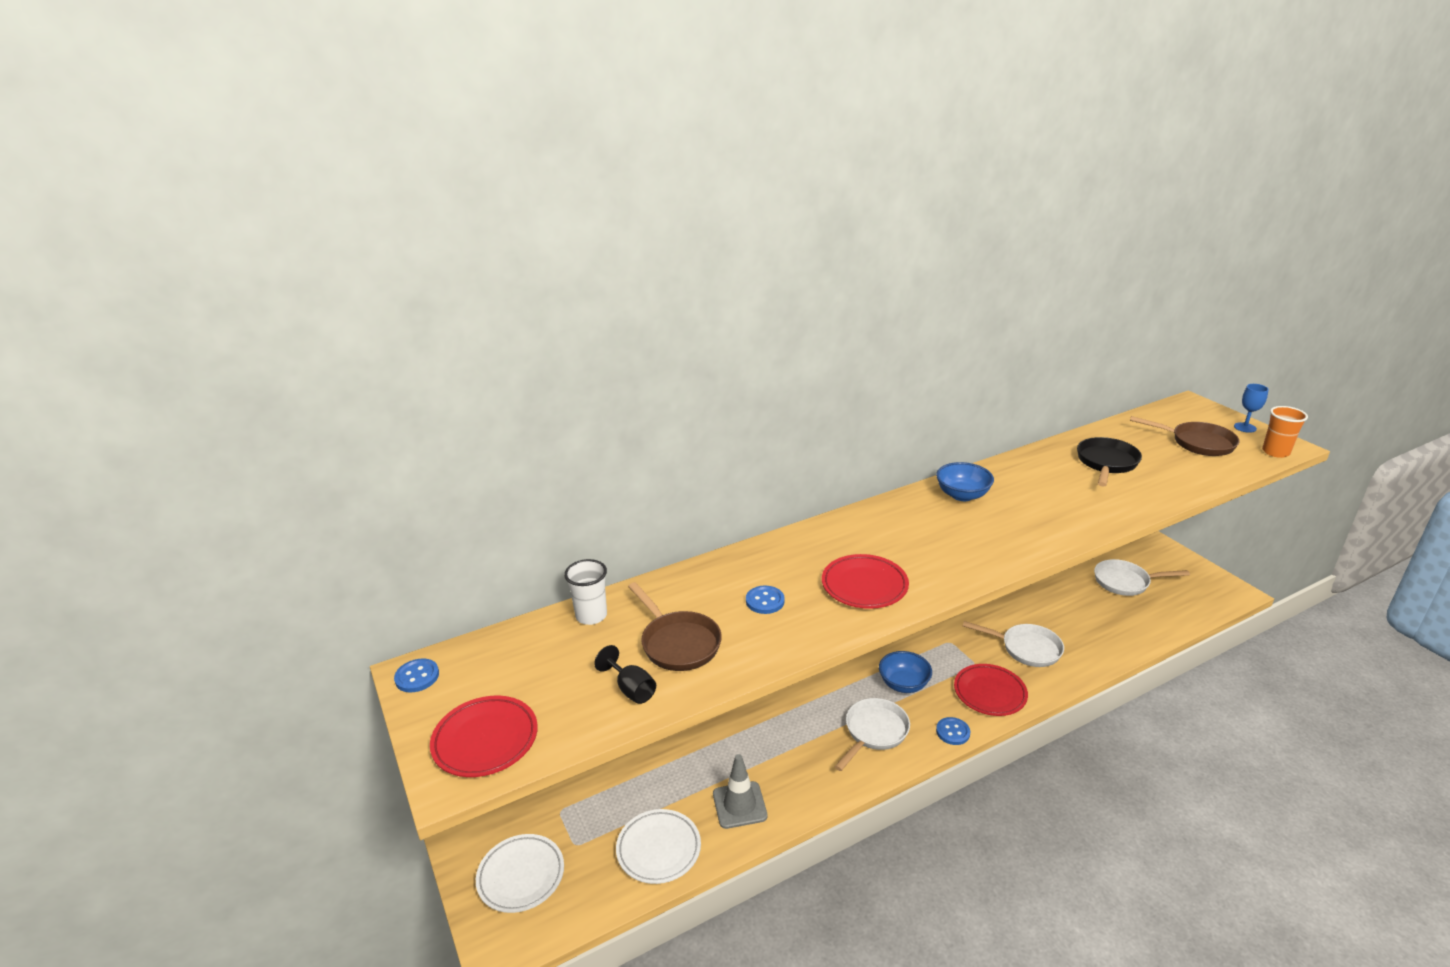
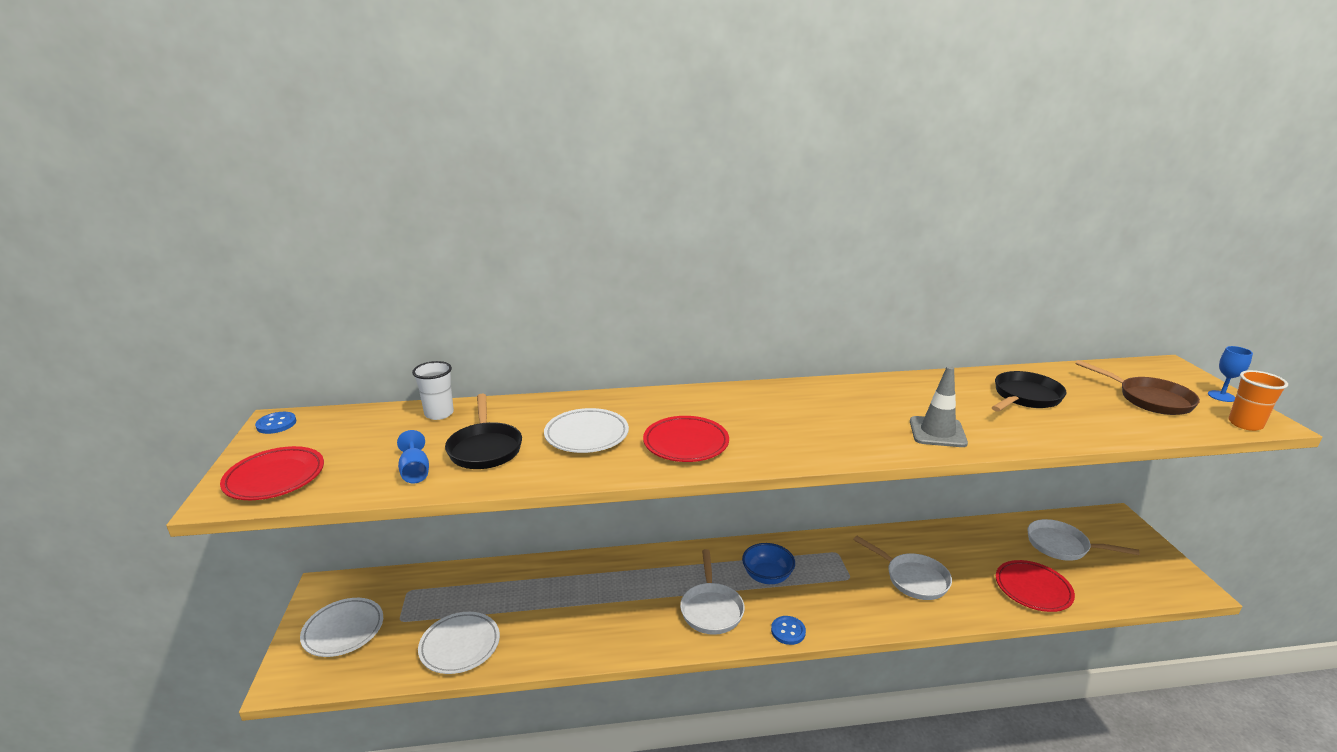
camera: 20 degrees right, 5 degrees down
black goblet [594,645,656,704] -> blue goblet [397,430,429,483]
brown pan [628,582,722,671] -> black pan [445,394,522,469]
grey traffic cone [713,754,767,829] -> grey traffic cone moved to [910,366,968,447]
blue button [746,585,785,614] -> white plate [544,408,629,453]
white pan [834,698,910,771] -> white pan turned 120 degrees clockwise [680,549,745,635]
blue bowl [936,462,994,501] -> none
red plate [954,664,1028,716] -> red plate moved to [996,560,1075,612]

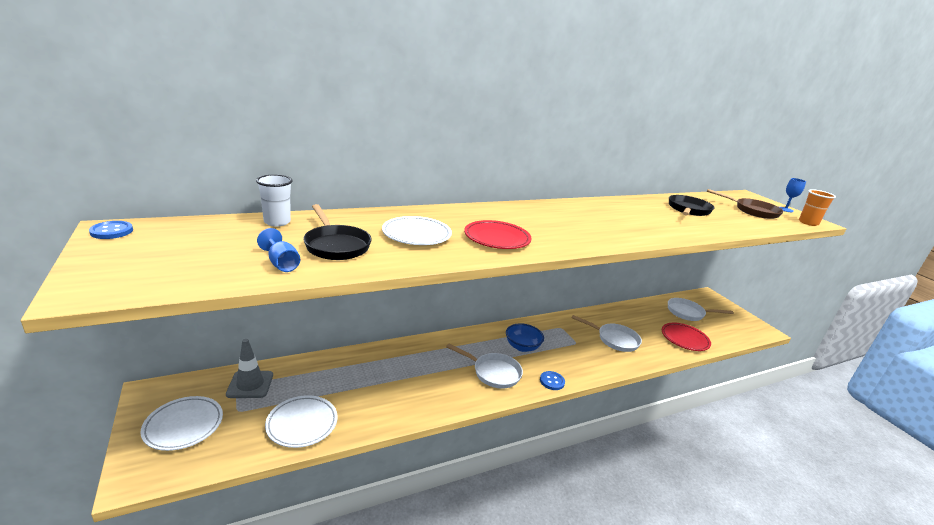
camera: 20 degrees left, 0 degrees up
red plate [220,446,324,500] -> none
white pan [680,549,745,635] -> white pan turned 45 degrees counterclockwise [446,343,523,388]
grey traffic cone [910,366,968,447] -> grey traffic cone moved to [226,339,273,398]

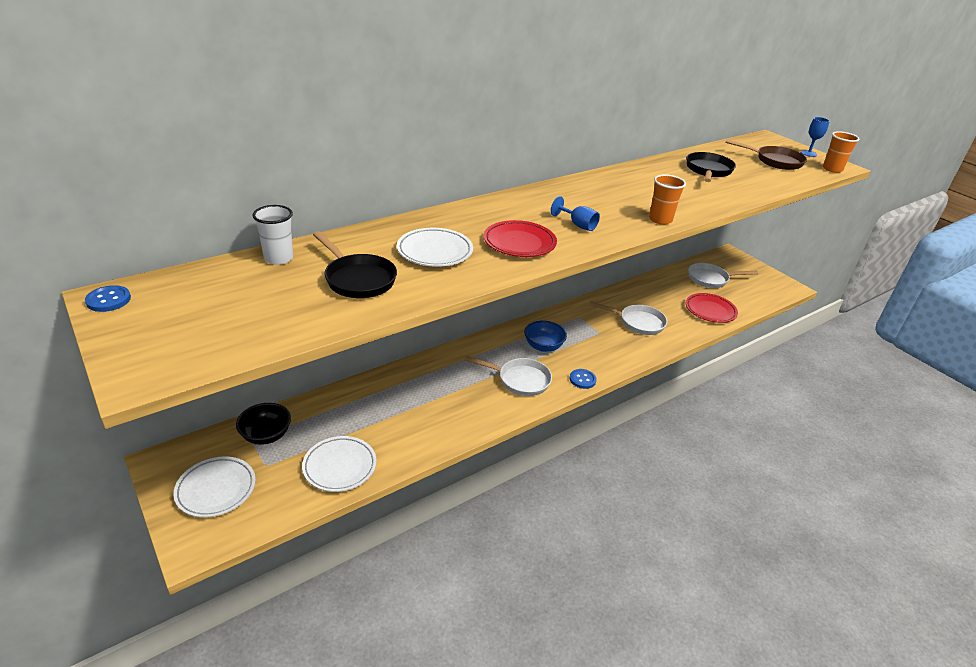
camera: 10 degrees left, 10 degrees up
grey traffic cone [226,339,273,398] -> black bowl [236,403,291,445]
blue goblet [257,228,300,272] -> blue goblet moved to [551,196,600,231]
none -> orange cup [649,174,686,225]

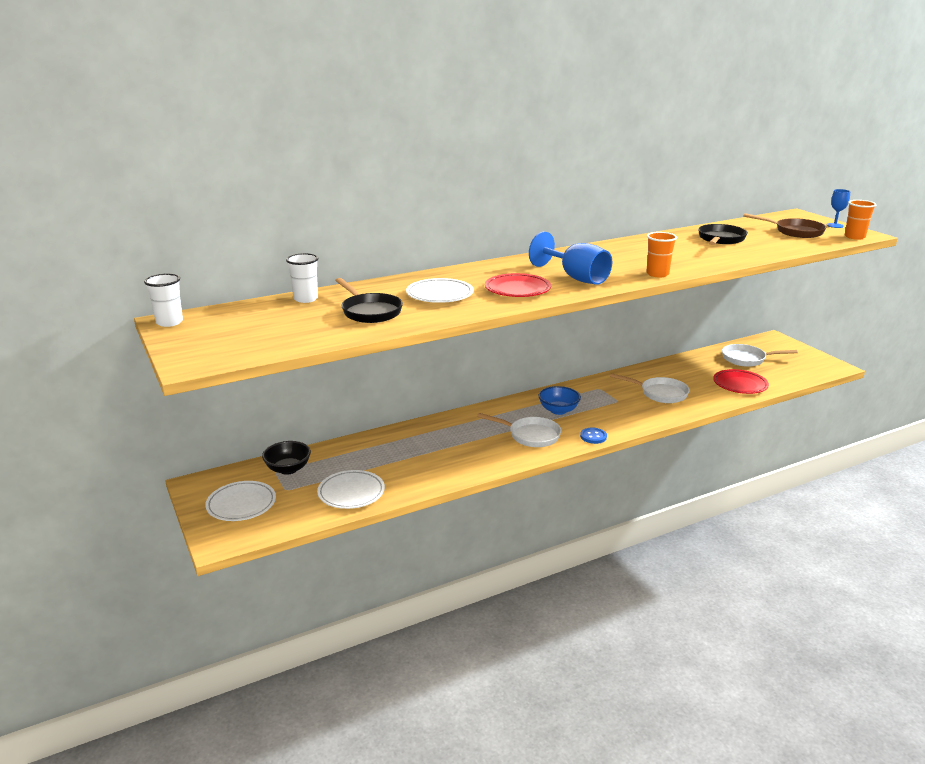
camera: 10 degrees right, 10 degrees down
blue button [85,285,131,312] -> white cup [144,273,183,327]
blue goblet [551,196,600,231] -> blue goblet [529,232,612,285], size x1.90

